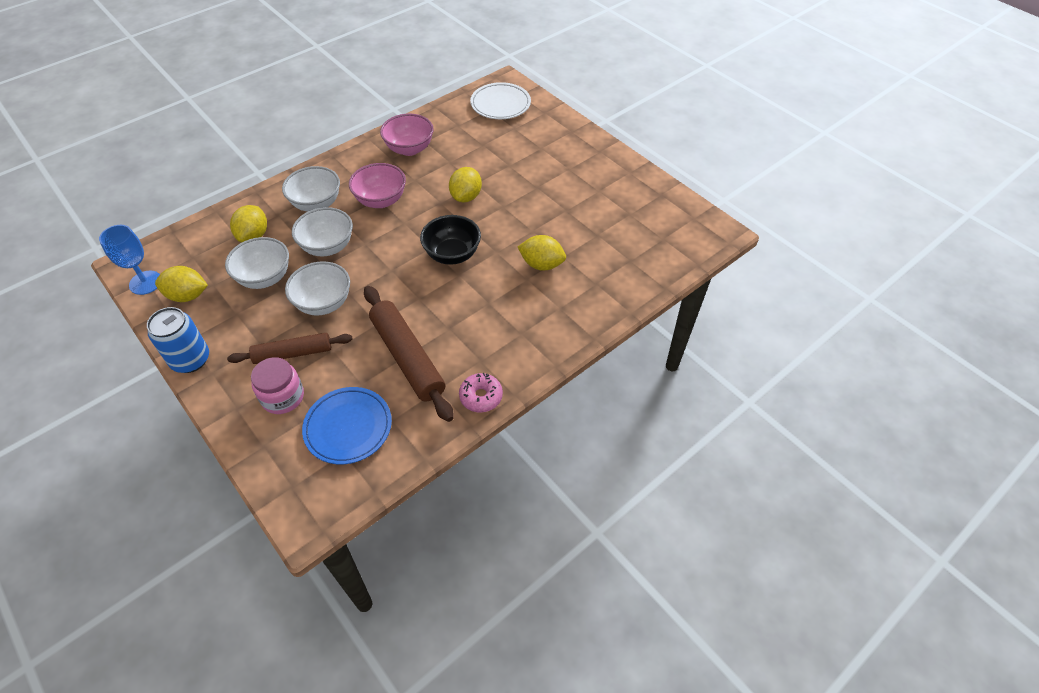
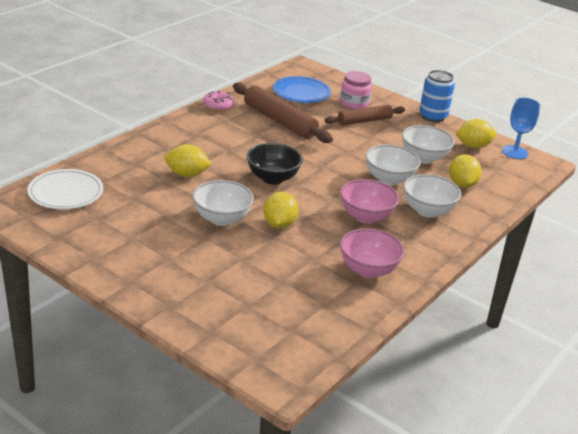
camera: 165 degrees right, 20 degrees down
white bowl [285,261,350,316] -> white bowl moved to [192,180,254,226]
white plate [470,82,531,119] -> white plate moved to [27,169,103,209]

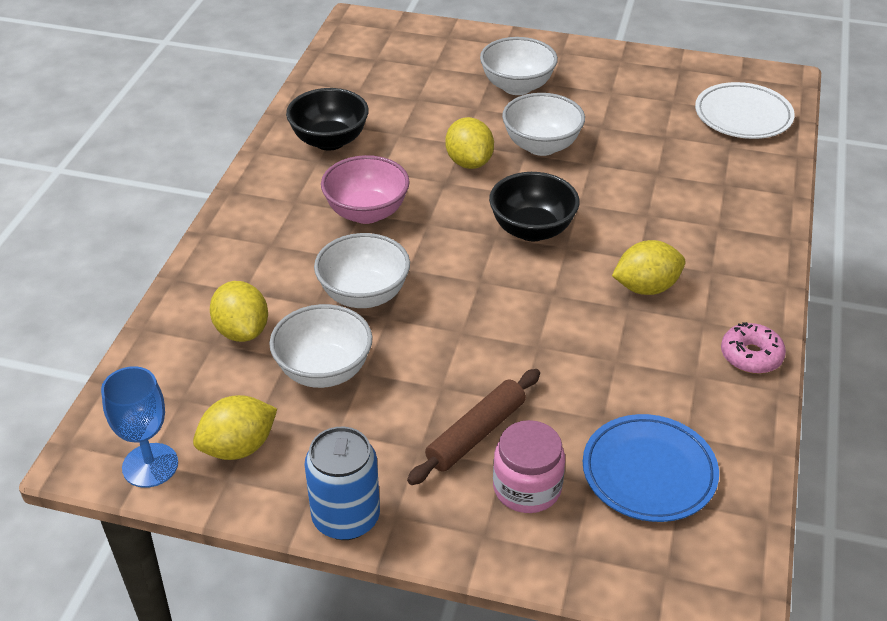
camera: 160 degrees right, 10 degrees up
yellow lemon [165,144,212,177] -> yellow lemon moved to [612,240,685,295]
brown rolling pin [233,83,333,143] -> none
pink bowl [340,228,405,278] -> black bowl [286,88,369,151]
white bowl [403,174,461,218] -> white bowl moved to [480,37,558,95]

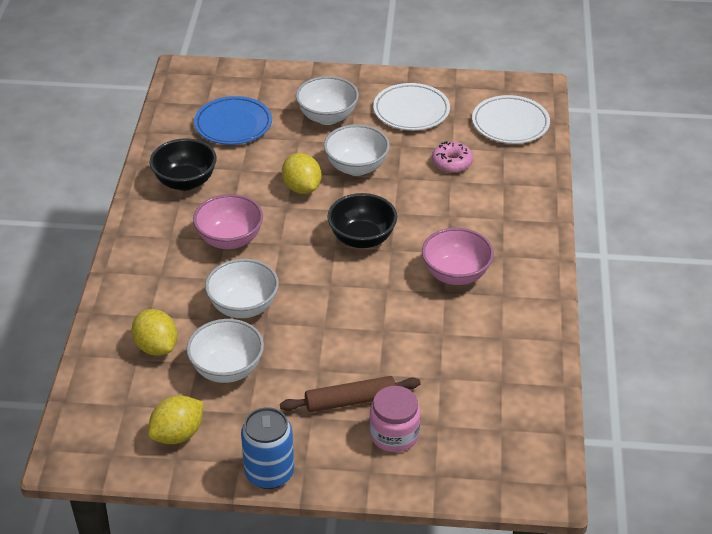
camera: 10 degrees left, 0 degrees up
blue goblet [101,366,178,488] -> none
brown rolling pin [407,369,540,485] -> brown rolling pin turned 45 degrees clockwise [280,376,421,412]
blue plate [583,414,719,522] -> blue plate moved to [194,96,272,145]
yellow lemon [612,240,685,295] -> pink bowl [422,228,494,285]
pink donut [721,322,786,374] -> pink donut moved to [432,141,473,173]
none -> white plate [373,83,450,130]

